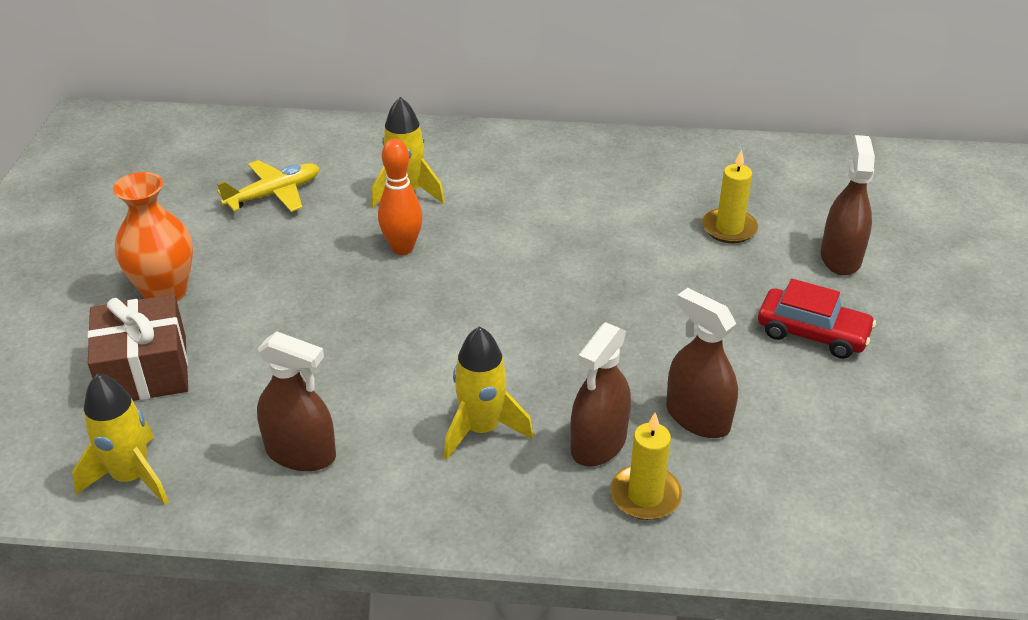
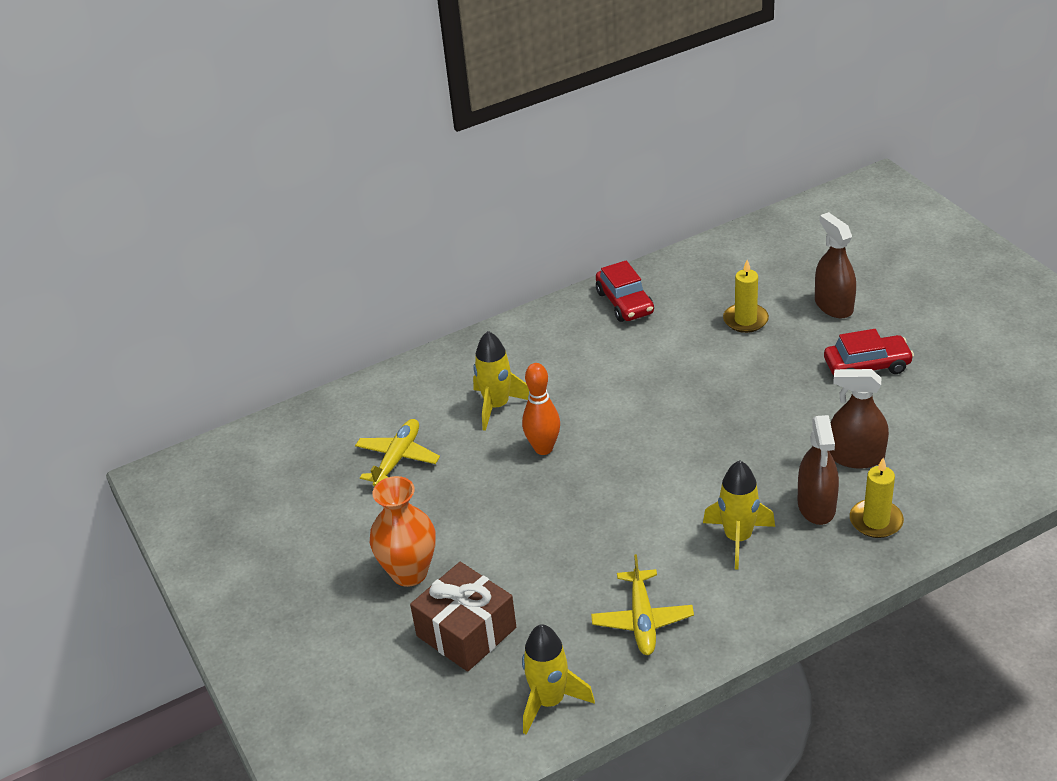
camera: 30 degrees left, 0 degrees up
brown spray bottle [257,332,336,471] -> yellow plane [591,554,694,655]
none -> red car [596,260,654,322]

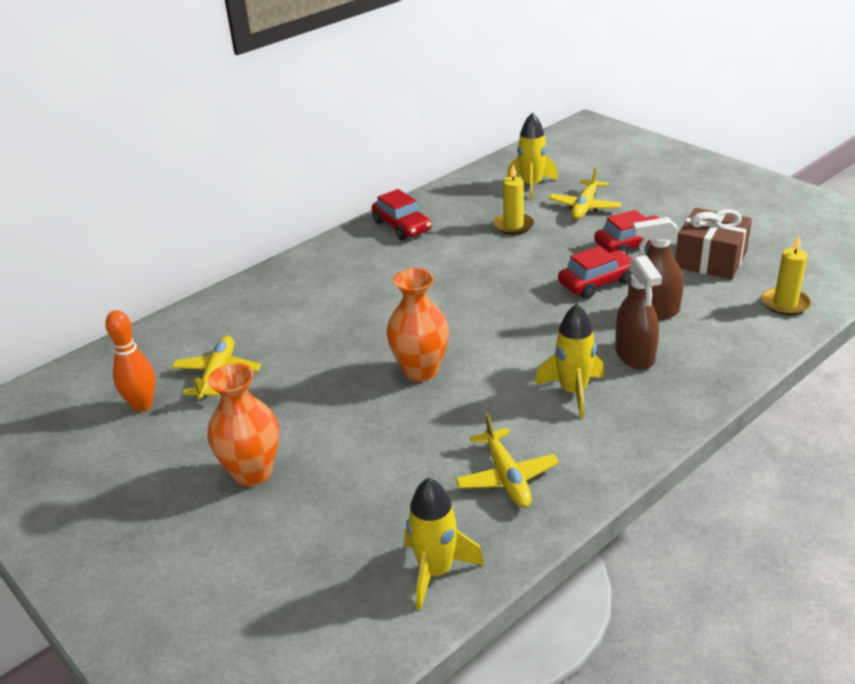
camera: 15 degrees left, 5 degrees down
brown gift [410,562,516,672] -> brown gift moved to [675,208,752,280]
yellow rocket [473,331,529,431] -> yellow rocket moved to [507,112,558,200]
orange bowling pin [522,363,560,455] -> orange bowling pin moved to [105,310,155,412]
brown spray bottle [815,212,856,318] -> yellow plane [549,167,622,220]
yellow candle [850,458,904,538] -> yellow candle moved to [762,235,811,315]
none -> orange vase [386,268,449,382]
none -> red car [558,246,633,299]

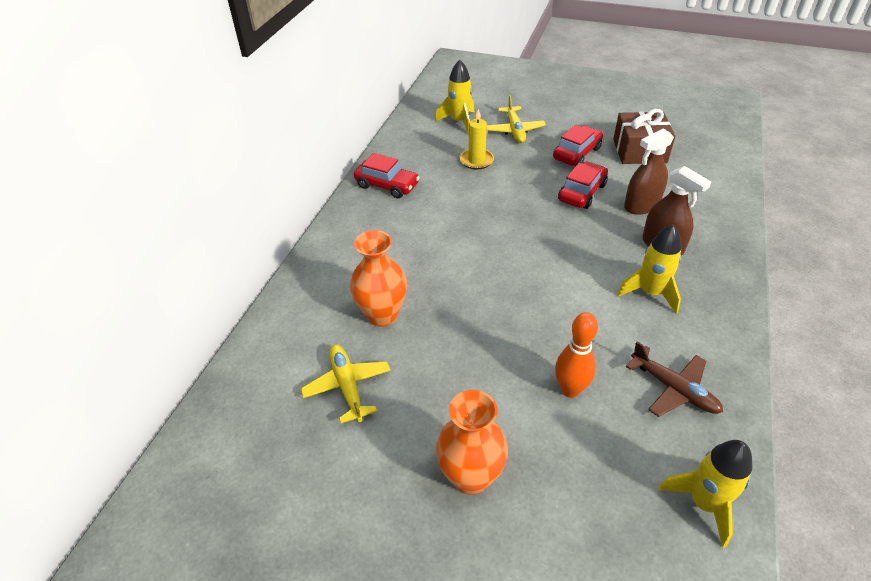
camera: 30 degrees left, 10 degrees up
orange bowling pin [105,310,155,412] -> orange bowling pin moved to [555,312,598,398]
orange vase [386,268,449,382] -> orange vase moved to [350,230,407,327]
yellow plane [455,414,559,508] -> brown plane [626,341,723,417]
yellow candle [762,235,811,315] -> none

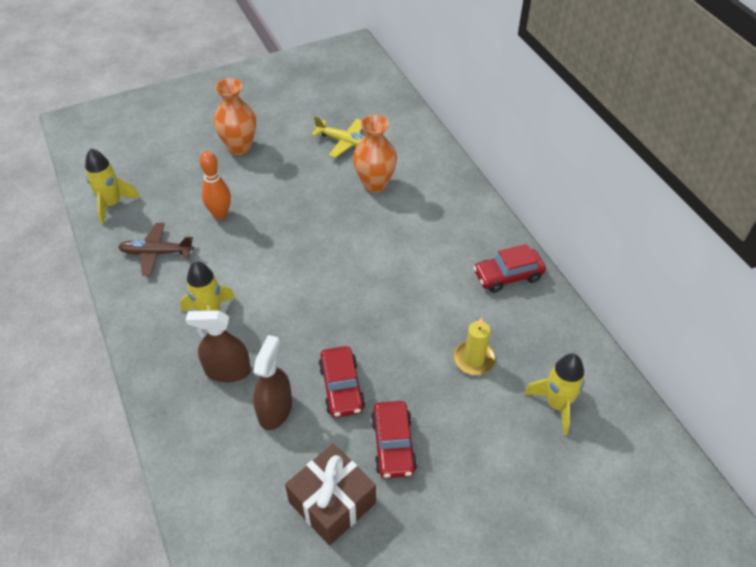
camera: 135 degrees right, 5 degrees up
yellow plane [487,95,546,143] -> none

